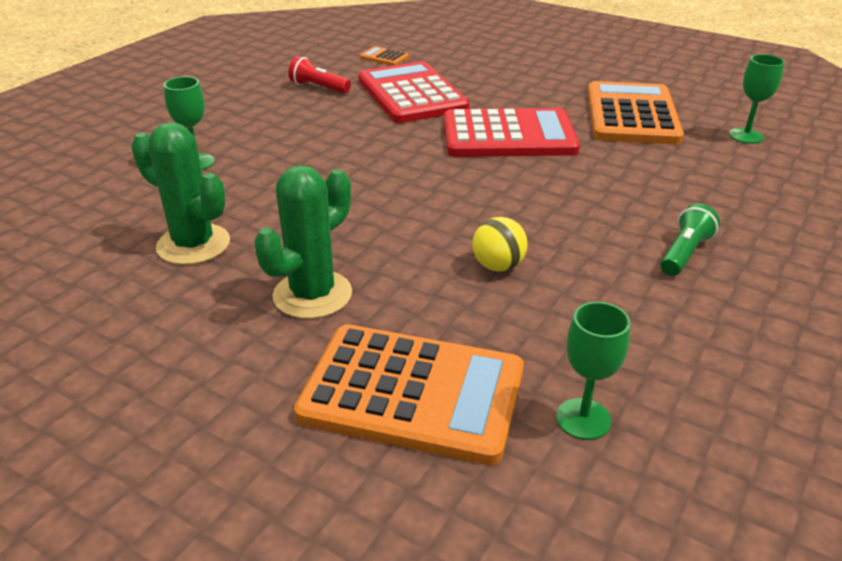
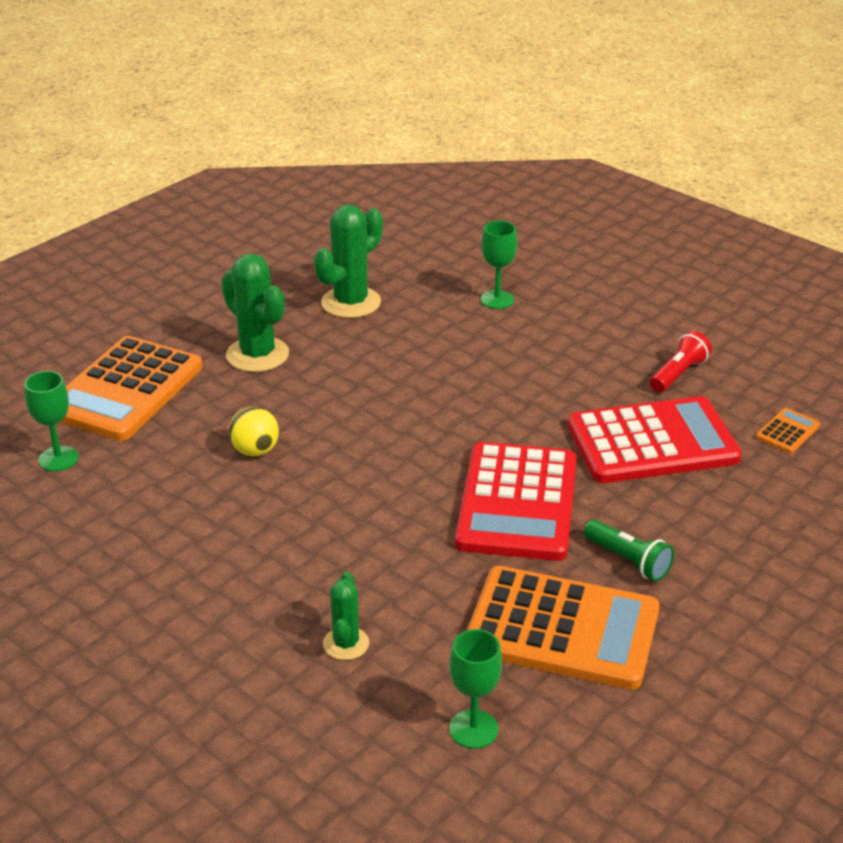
camera: 100 degrees right, 0 degrees up
green flashlight [660,204,720,276] -> green flashlight moved to [584,519,674,581]
none -> green cactus [323,572,369,660]

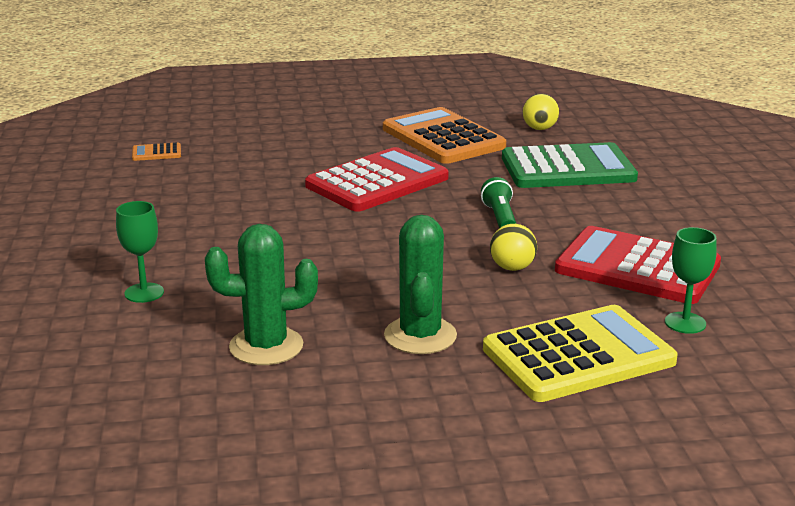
camera: 140 degrees left, 10 degrees down
orange calculator [60,336,202,441] -> yellow calculator [483,305,678,402]
green cactus [323,572,369,660] -> green calculator [502,142,638,188]
green goblet [449,629,502,749] -> yellow ball [522,94,559,130]
red calculator [568,396,742,483] -> red calculator moved to [555,226,721,304]
green flashlight [584,519,674,581] -> green flashlight moved to [481,177,516,228]
red flashlight [650,331,712,392] -> none

